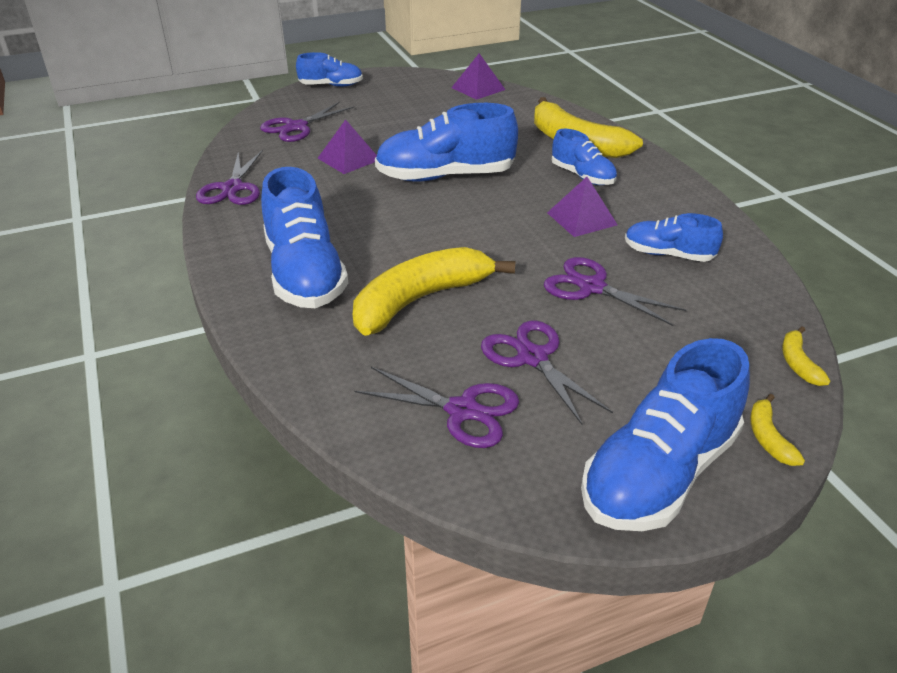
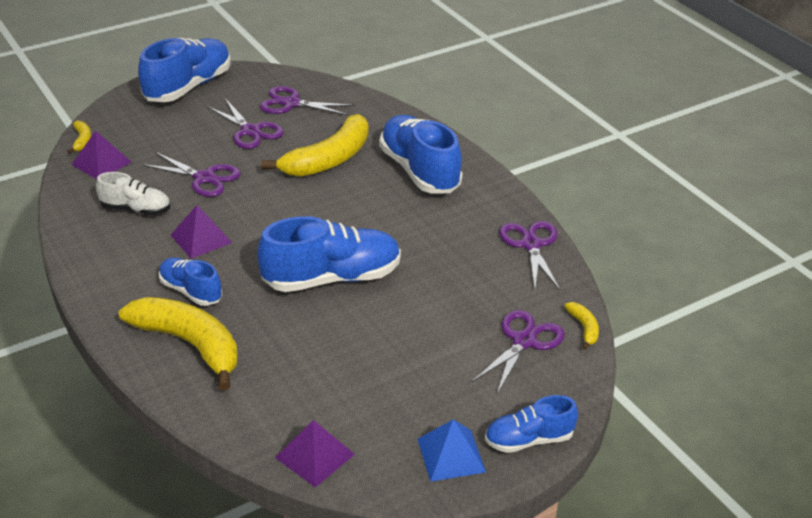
camera: 170 degrees right, 0 degrees up
purple pyramid [318,119,377,174] -> purple pyramid moved to [72,130,131,179]
blue shoe [625,213,723,262] -> white shoe [96,172,170,215]
yellow banana [750,394,805,466] -> yellow banana moved to [565,302,599,350]
none -> blue pyramid [417,419,486,482]

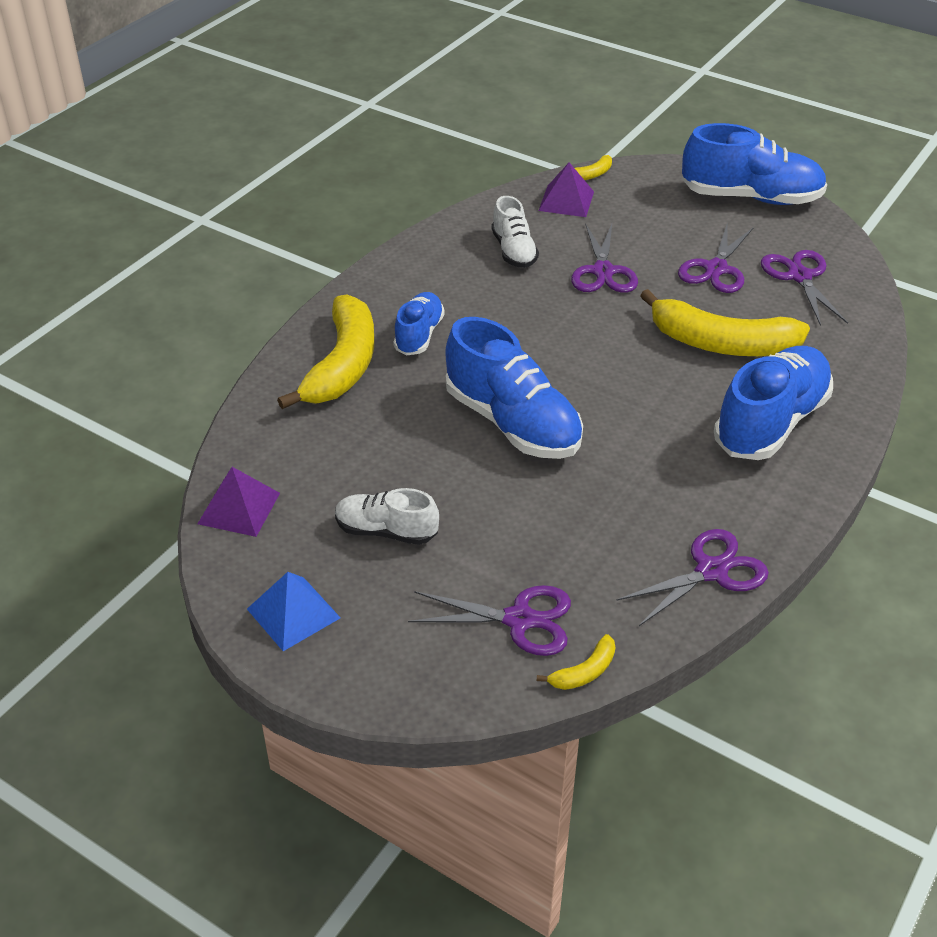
camera: 65 degrees right, 5 degrees up
purple pyramid [171,205,232,259] -> none
blue shoe [485,395,578,453] -> none
none -> white shoe [335,488,439,545]

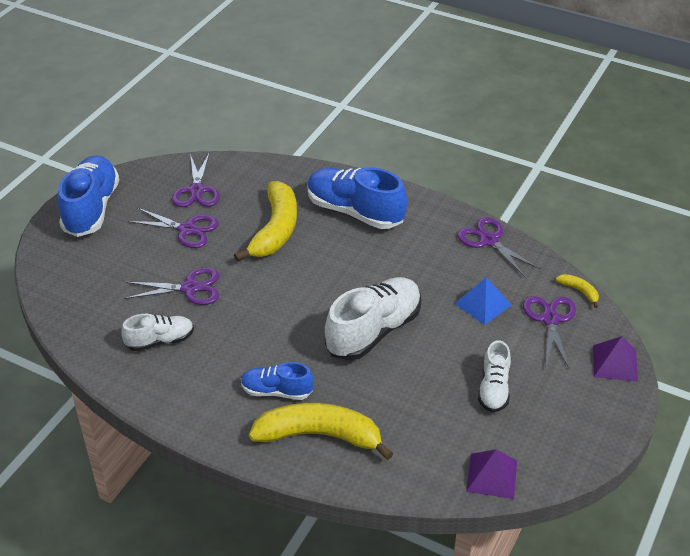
camera: 95 degrees left, 0 degrees up
blue pyramid [247,572,340,651] -> blue pyramid moved to [454,277,511,325]
blue shoe [446,317,583,459] -> white shoe [325,277,421,360]
purple pyramid [539,162,594,217] -> purple pyramid moved to [593,336,638,382]
yellow banana [559,155,612,180] -> none
purple scissors [761,250,848,326] -> purple scissors turned 75 degrees counterclockwise [172,154,220,207]

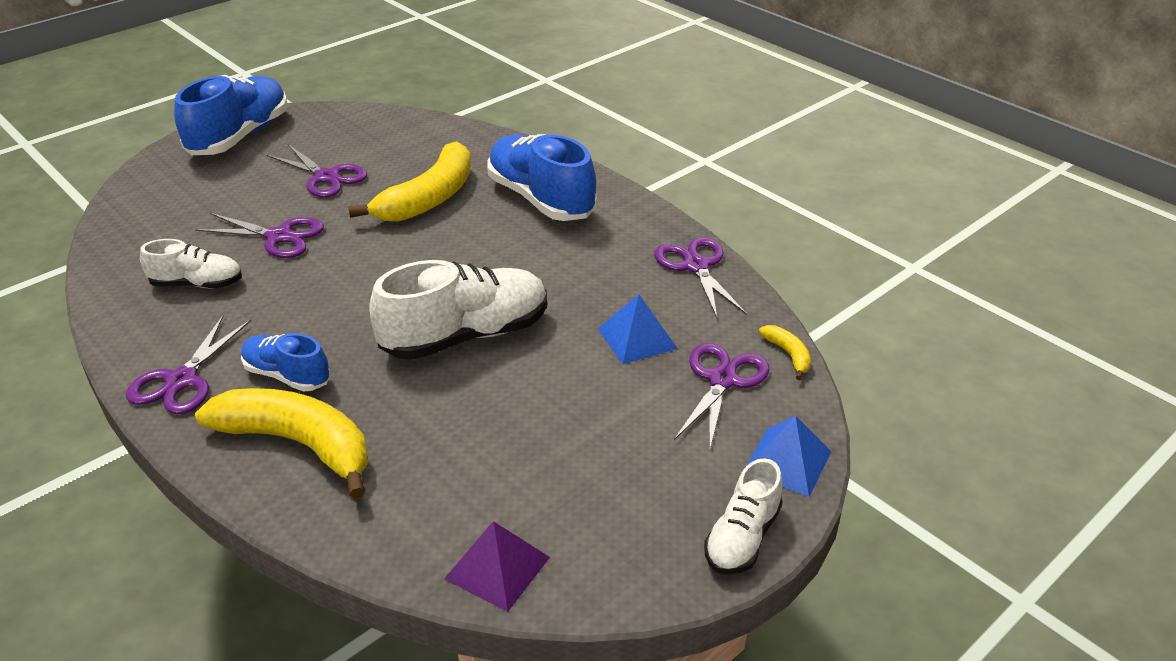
camera: 20 degrees right, 5 degrees down
purple scissors [172,154,220,207] -> purple scissors moved to [126,316,251,414]
white shoe [478,340,511,412] -> white shoe moved to [704,458,783,574]
purple pyramid [593,336,638,382] -> blue pyramid [746,416,831,497]

